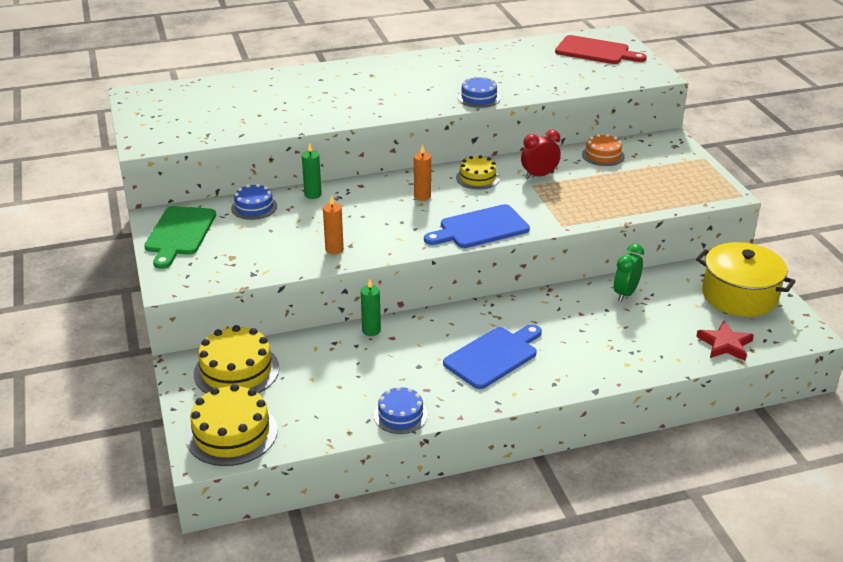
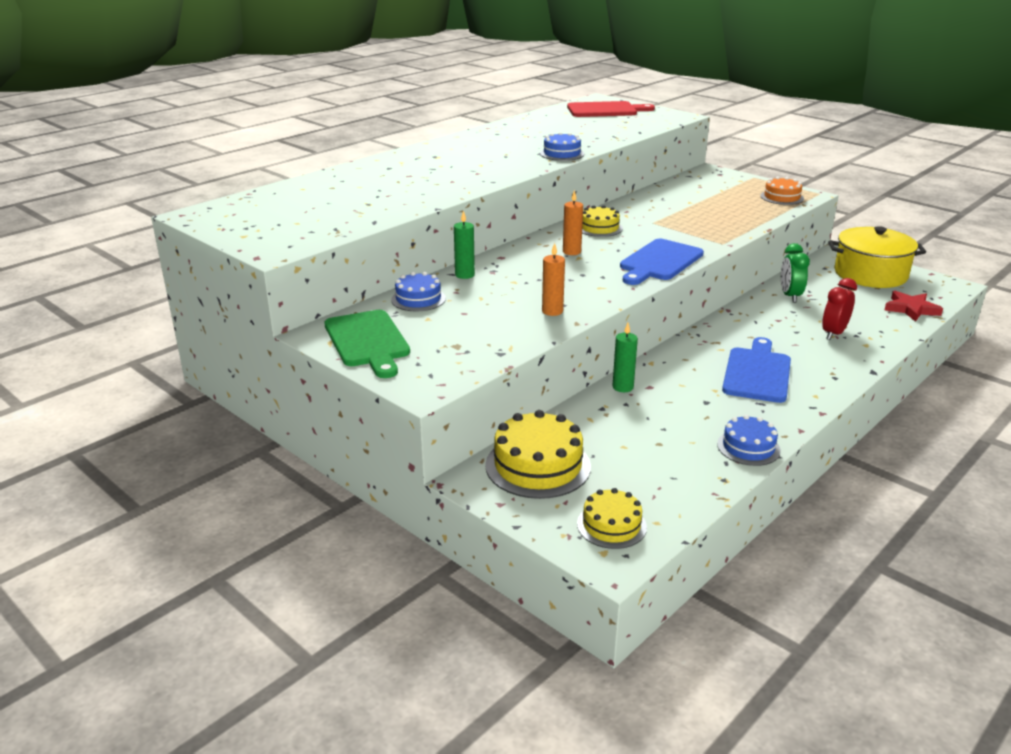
camera: 30 degrees left, 5 degrees down
yellow cake [185,384,278,466] -> yellow cake [577,488,647,549], size x0.60
red clock [521,130,561,179] -> red clock moved to [822,278,857,340]
orange cake [582,134,625,166] -> orange cake moved to [760,176,804,205]

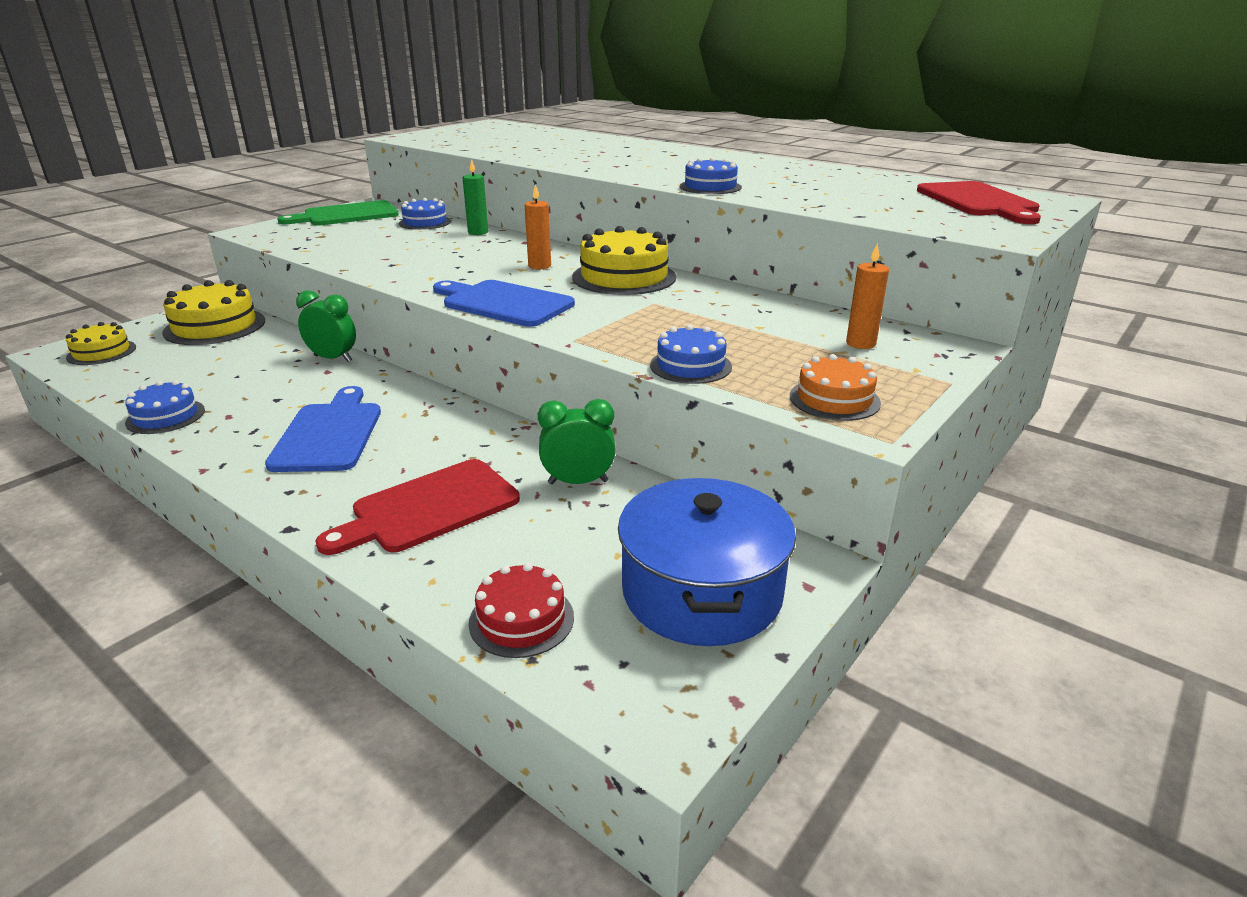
camera: 85 degrees right, 0 degrees up
orange candle [542,243,565,316] -> orange candle moved to [846,243,889,349]
yellow cake [582,205,623,237] -> yellow cake [572,226,676,295], size x1.66
green candle [613,323,638,392] -> green clock [296,290,356,362]
blue cutting board [722,337,791,403] -> blue cutting board turned 105 degrees counterclockwise [265,386,381,472]
red clock [822,278,857,340] -> red cutting board [315,459,520,555]
yellow pot [828,226,926,288] -> blue pot [618,478,796,646]
red star [885,291,943,322] -> red cake [469,563,574,658]
none -> blue cake [650,324,732,384]

